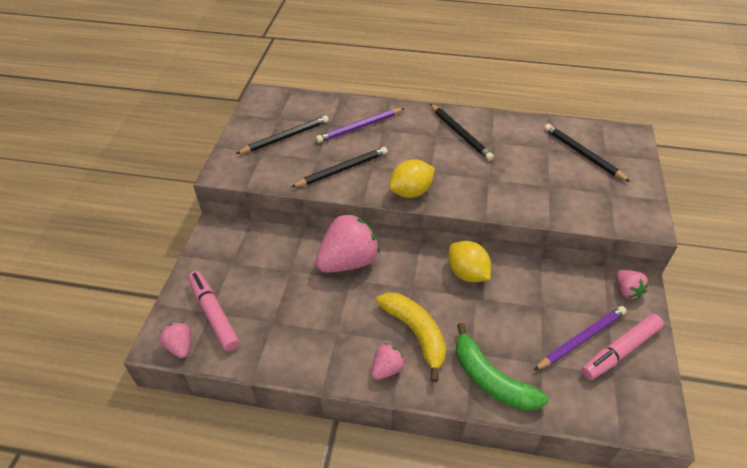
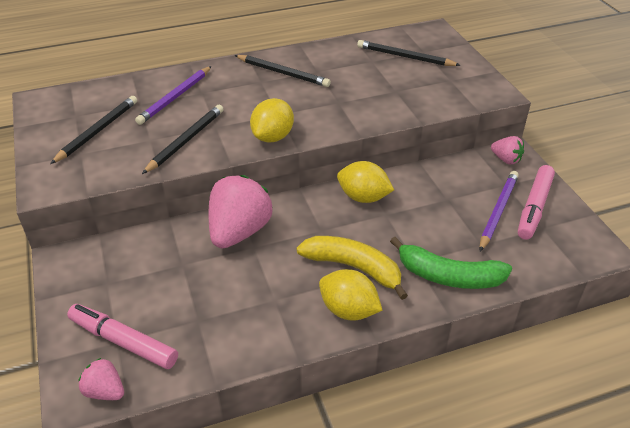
camera: 30 degrees left, 5 degrees down
pink strawberry [371,343,405,380] -> yellow lemon [319,269,382,321]

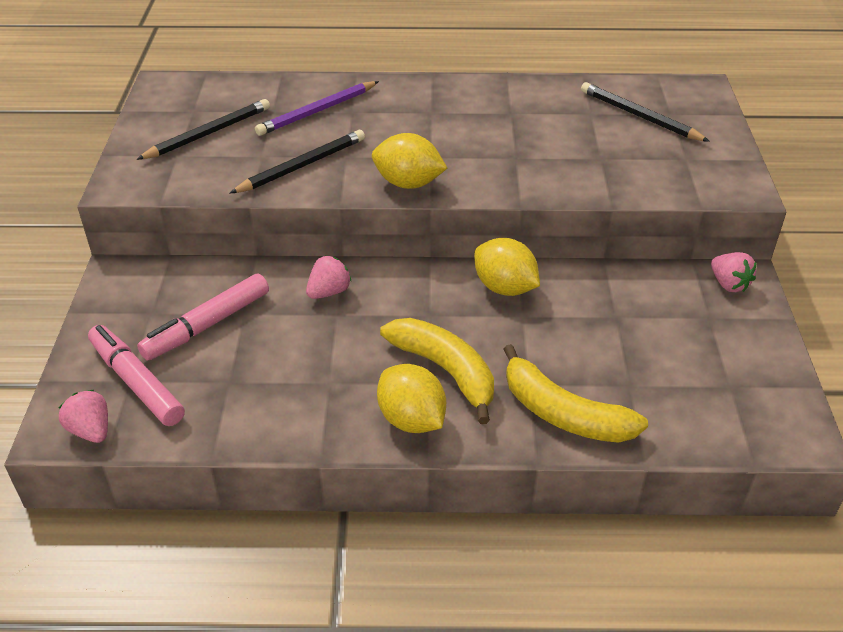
camera: 20 degrees right, 0 degrees up
pink strawberry [209,175,273,249] -> pink strawberry [306,256,352,299], size x0.50
black pencil [234,55,331,87] -> none
yellow lemon [250,98,294,143] -> yellow lemon turned 60 degrees clockwise [372,133,447,189]
green banana [390,237,512,289] -> yellow banana [503,344,648,443]
purple pencil [479,171,519,251] -> none
pink marker [518,165,555,240] -> pink marker moved to [137,273,269,360]

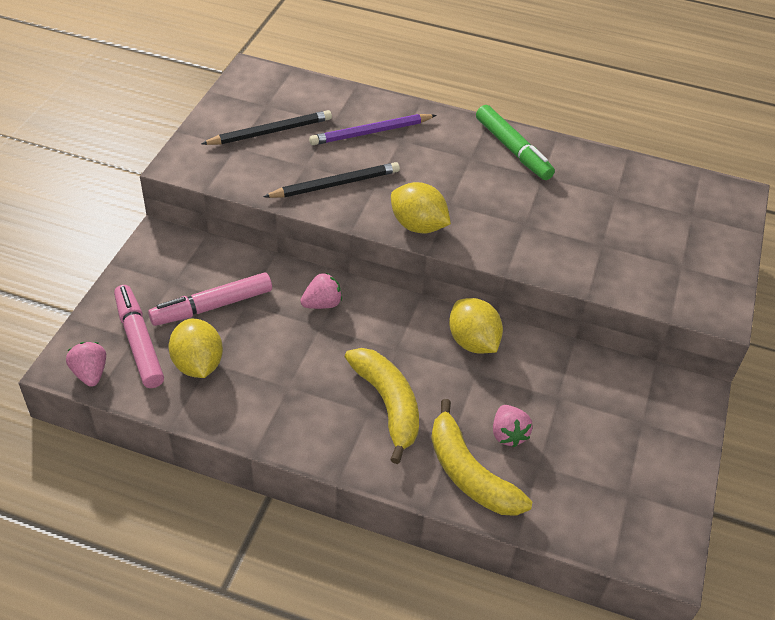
camera: 15 degrees right, 5 degrees up
yellow lemon [377,364,446,433] -> yellow lemon moved to [169,319,223,378]
black pencil [581,82,710,142] -> none
pink strawberry [711,252,757,292] -> pink strawberry moved to [493,405,533,447]
none -> green marker [476,105,555,180]

